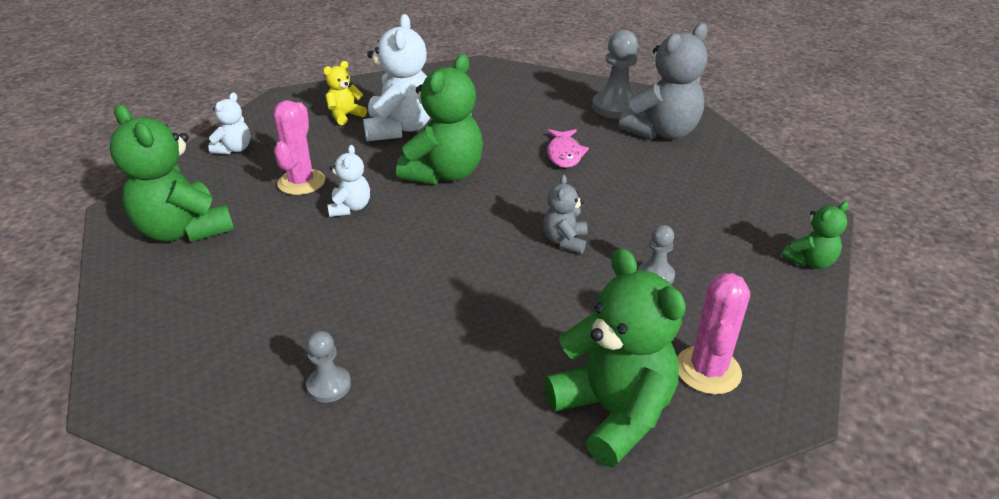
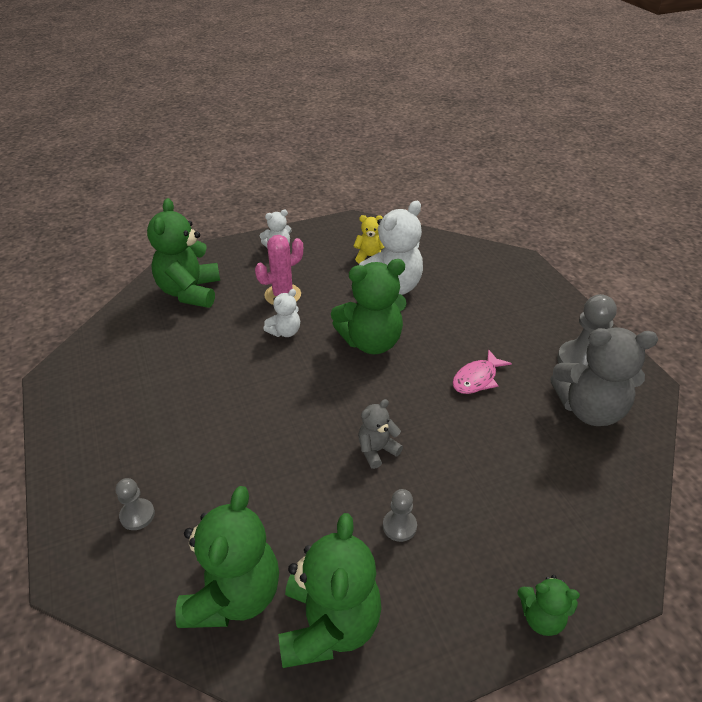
camera: 45 degrees right, 5 degrees up
grey pawn [306,331,351,403] -> grey pawn moved to [116,478,155,530]
pink cactus [677,273,750,394] -> green teddy bear [278,513,382,668]

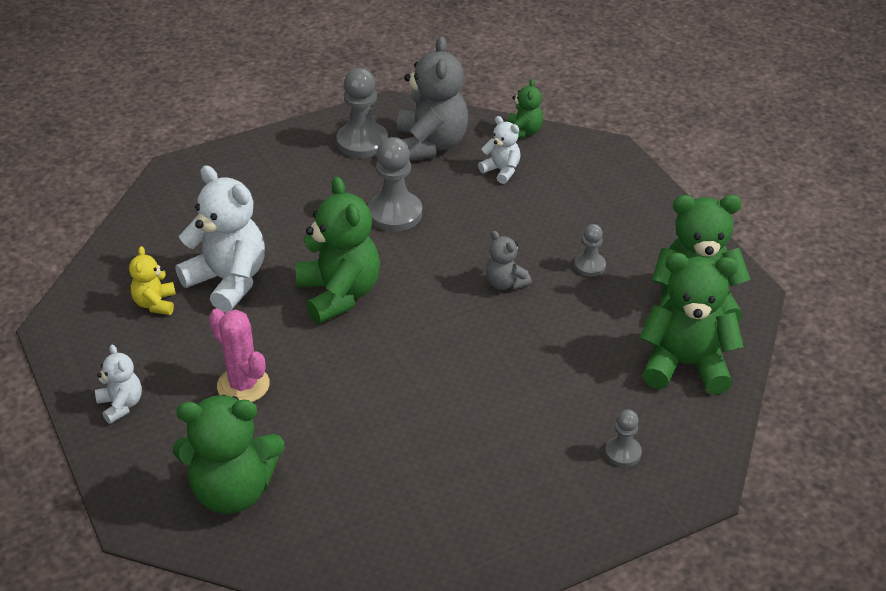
camera: 95 degrees left, 0 degrees up
white teddy bear [264,289,300,337] -> white teddy bear moved to [478,116,521,184]
pink fish [452,349,512,394] -> grey pawn [368,137,422,232]
green teddy bear [517,575,580,636] -> green teddy bear moved to [508,79,543,138]

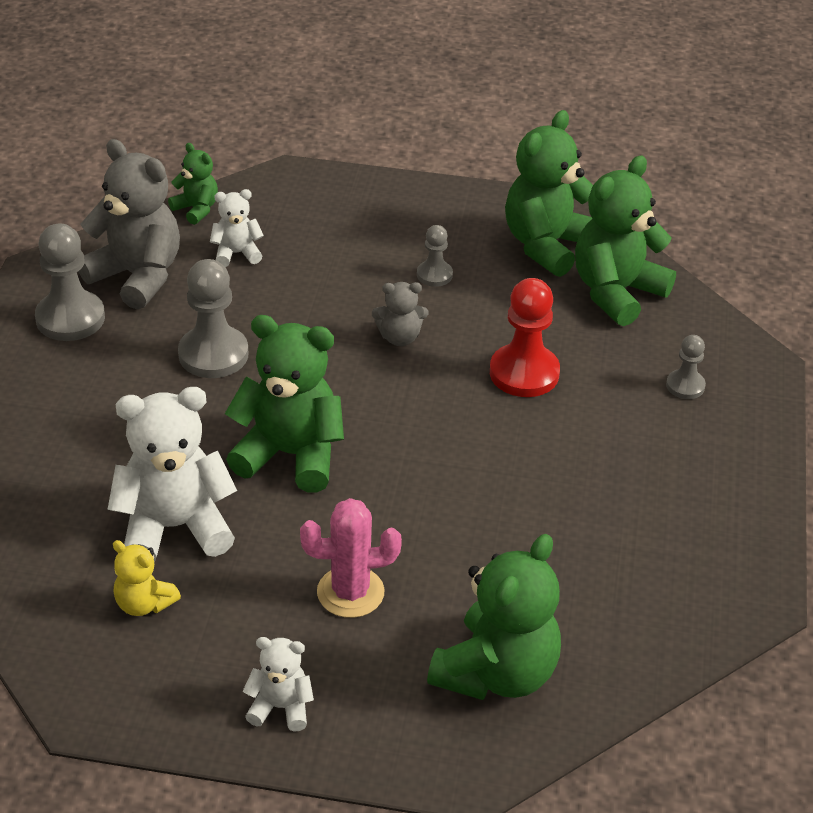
camera: 55 degrees left, 0 degrees up
none -> red pawn [490,278,560,397]

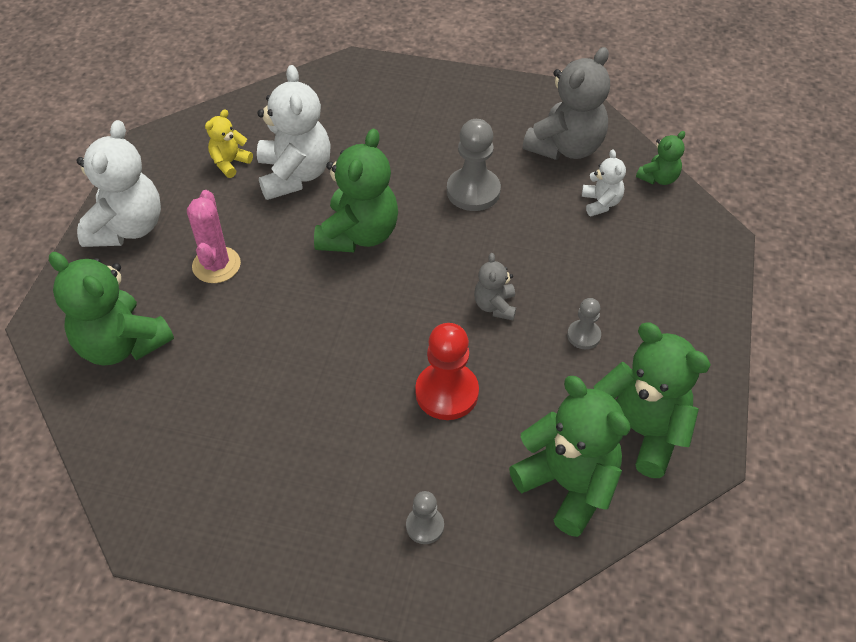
camera: 95 degrees right, 10 degrees up
grey pawn [35,224,105,341] -> none
white teddy bear [243,637,314,732] -> white teddy bear [77,120,161,247], size x1.97

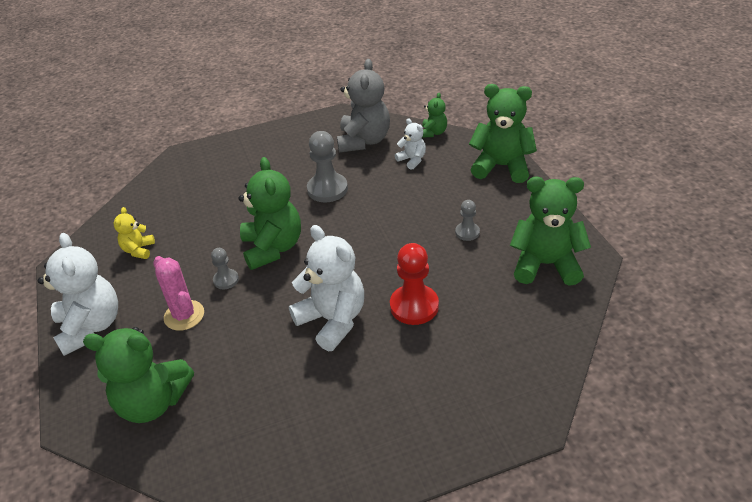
camera: 30 degrees left, 10 degrees down
white teddy bear [257,65,331,200] -> white teddy bear moved to [289,225,364,351]
grey pawn [406,491,444,544] -> grey pawn moved to [211,248,239,289]
grey teddy bear [474,253,516,320] -> none
green teddy bear [509,376,631,537] -> green teddy bear moved to [469,84,537,183]

